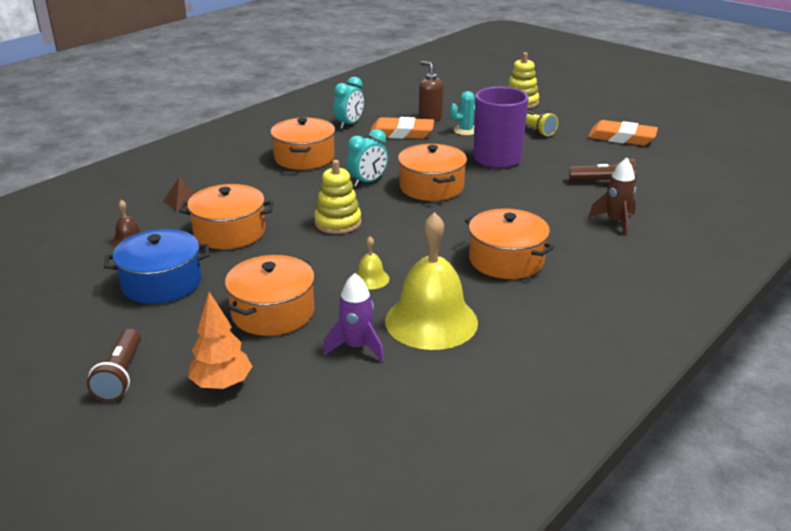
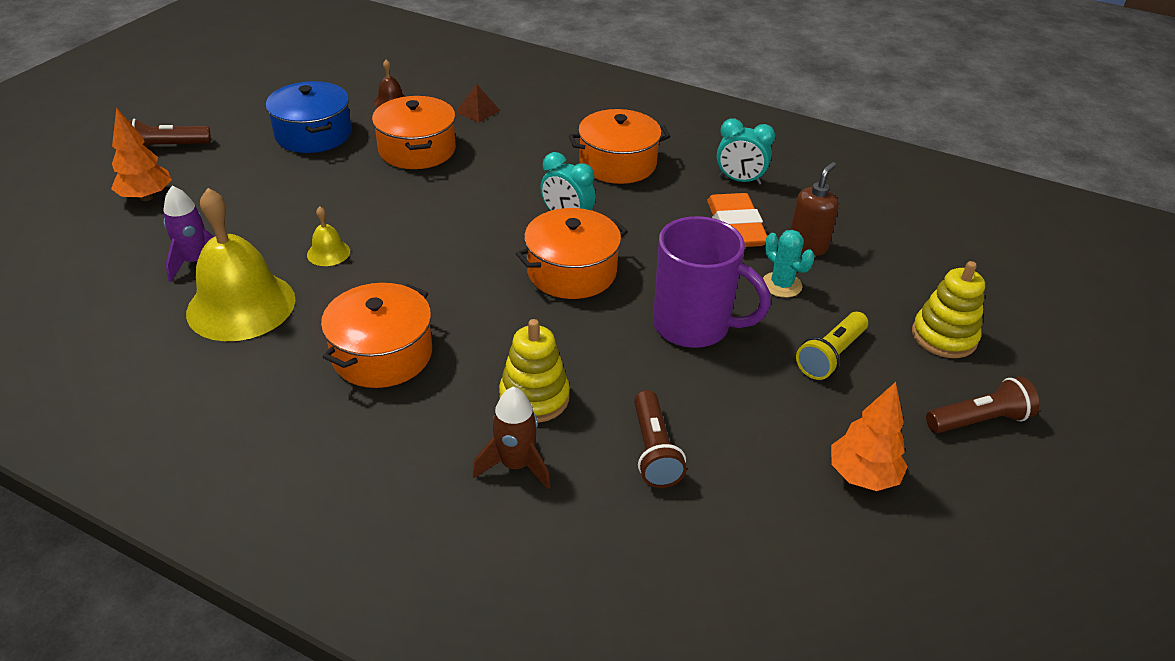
camera: 75 degrees right, 10 degrees up
orange pot [225,255,315,336] -> none
yellow stacking toy [314,160,361,234] -> yellow stacking toy moved to [499,319,570,423]
orange eraser [588,120,658,146] -> orange tree [831,382,908,491]
none -> brown flashlight [926,377,1039,433]

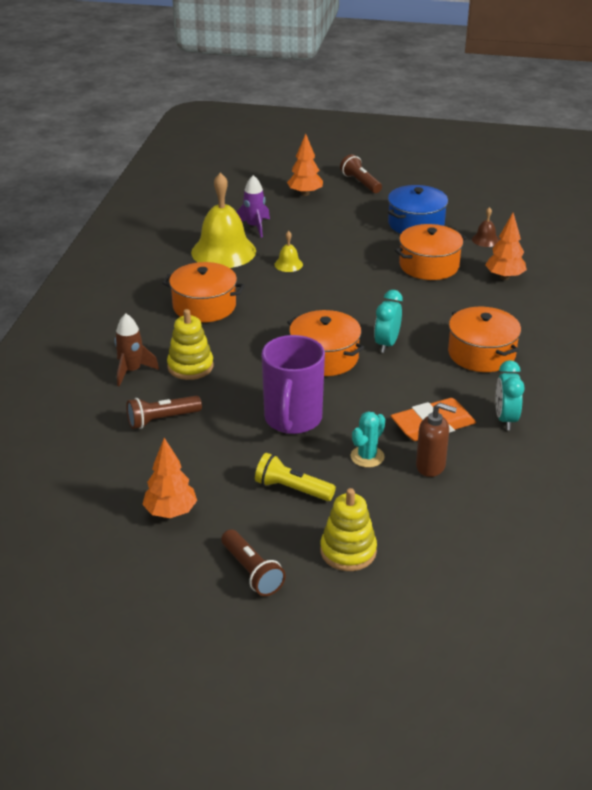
camera: 75 degrees right, 5 degrees down
brown pyramid [456,84,500,123] -> orange tree [485,213,527,280]

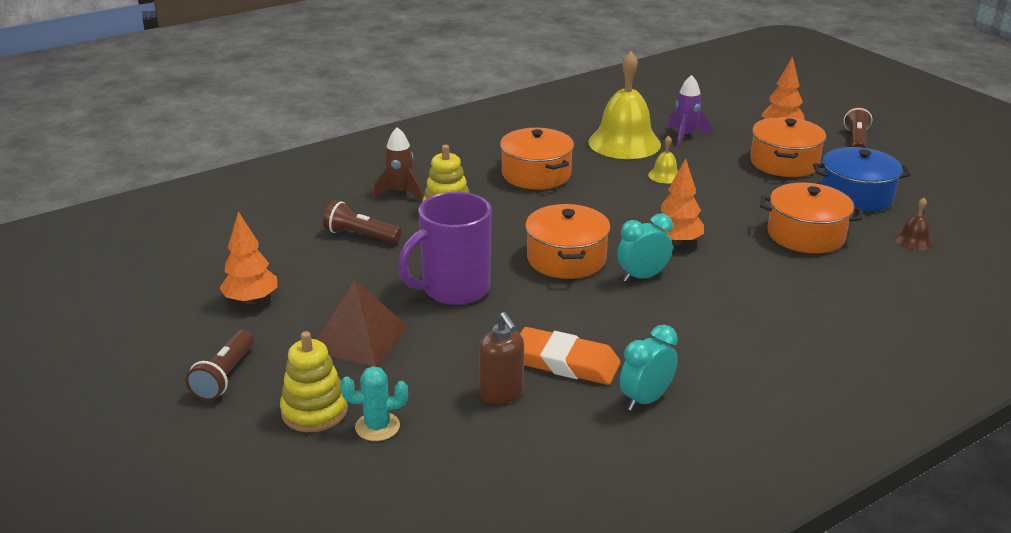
camera: 45 degrees right, 5 degrees down
yellow flashlight [255,453,336,501] -> brown pyramid [317,280,408,367]
turquoise cactus [351,411,385,467] -> turquoise cactus moved to [340,366,408,441]
orange pot [448,307,521,372] -> orange pot moved to [750,117,826,177]
orange tree [485,213,527,280] -> orange tree moved to [653,158,704,245]

